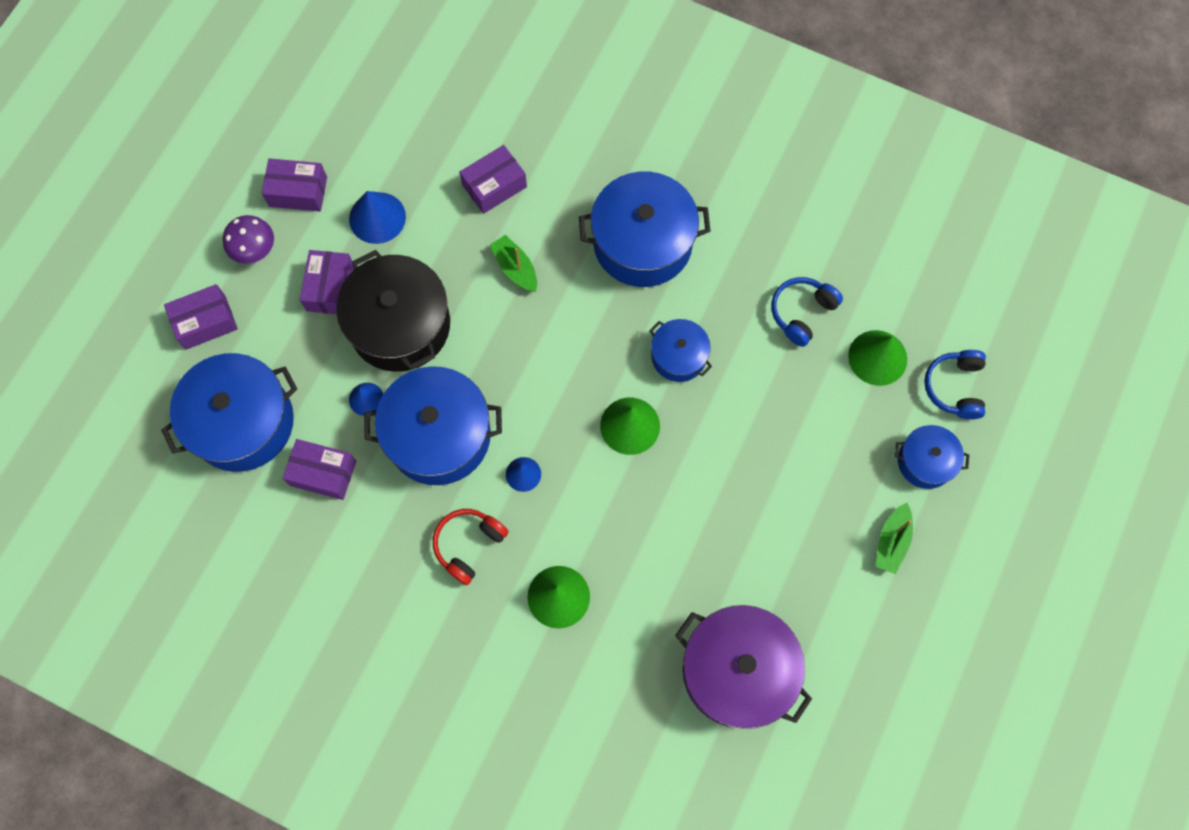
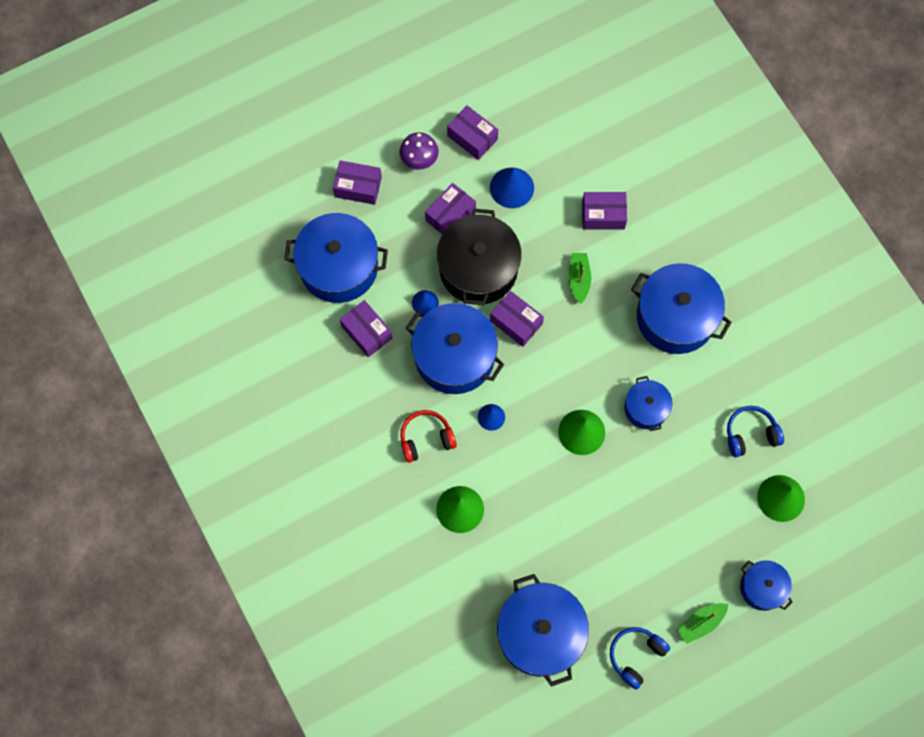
camera: 35 degrees right, 0 degrees up
purple pot [675,605,812,729] -> blue pot [497,574,589,687]
blue headphones [924,350,986,420] -> blue headphones moved to [610,627,670,689]
none -> purple box [490,291,544,347]

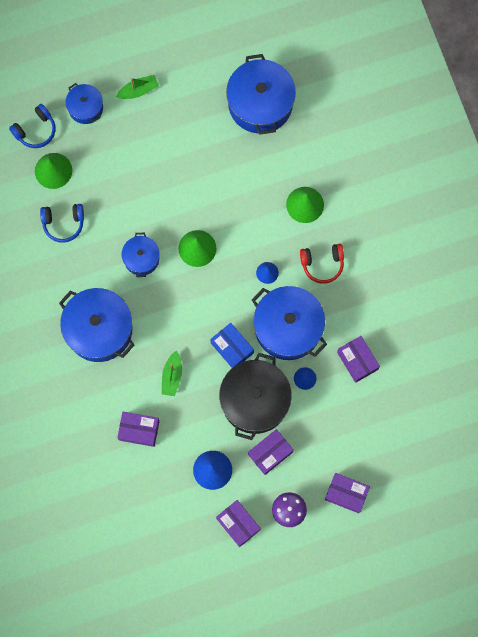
camera: 170 degrees left, 5 degrees up
blue pot [284,213,388,303] -> none
purple box [490,291,544,347] -> blue box [210,323,254,368]
blue headphones [610,627,670,689] -> blue headphones moved to [9,104,55,148]

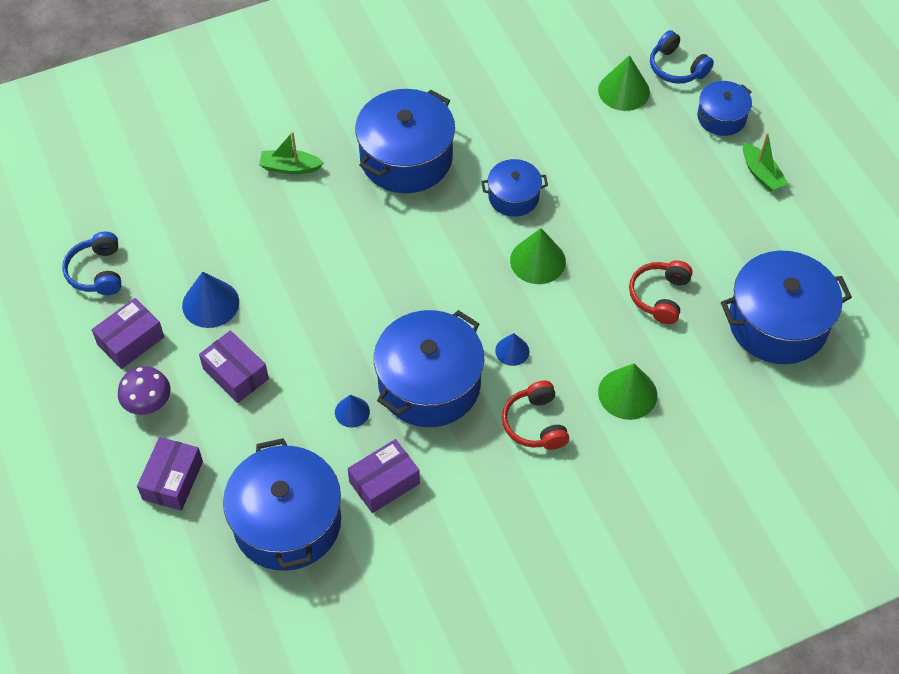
camera: 85 degrees right, 20 degrees down
blue headphones [40,204,84,243] -> blue headphones moved to [62,232,121,295]
purple box [117,412,160,447] -> none
green boat [162,350,182,396] -> green boat moved to [259,132,324,174]
blue box [210,323,254,368] -> none
black pot [219,353,292,440] -> none
none -> blue pot [223,438,341,571]
none -> red headphones [629,260,693,324]

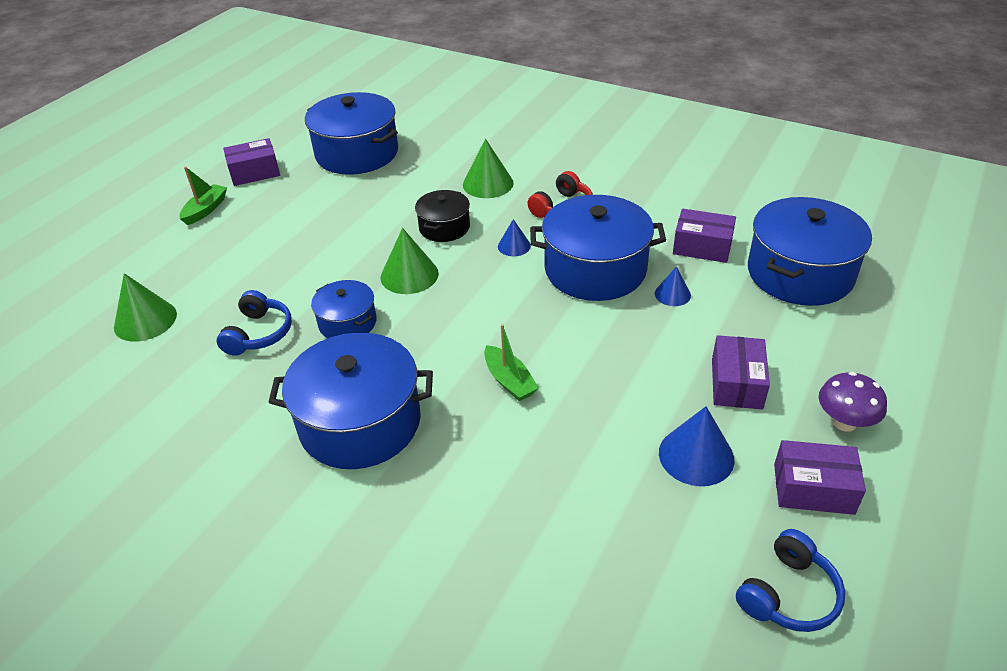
camera: 125 degrees left, 15 degrees down
purple box [137,437,203,511] -> purple box moved to [223,138,280,186]
green boat [259,132,324,174] -> green boat moved to [484,324,539,401]
red headphones [629,260,693,324] -> none
blue headphones [650,30,714,84] -> blue headphones moved to [217,290,292,356]
blue pot [697,81,752,136] -> none
none -> black pot [415,190,470,242]

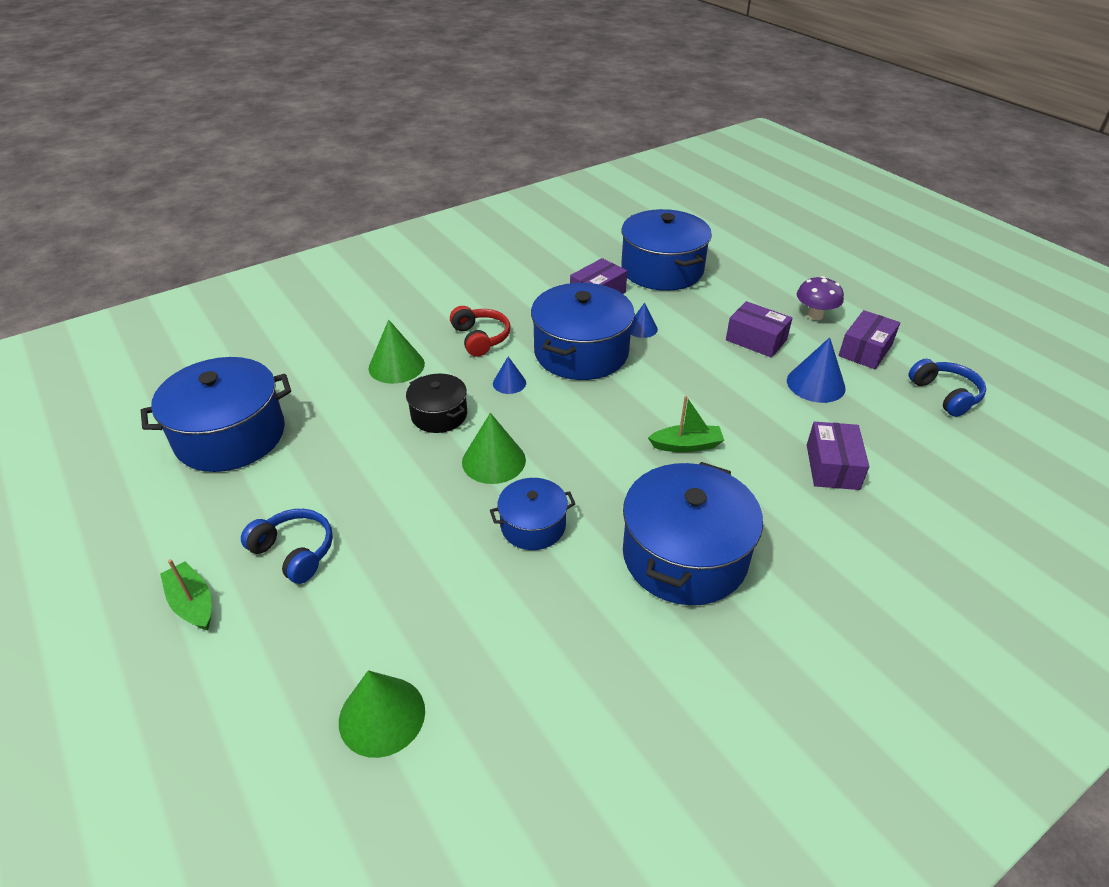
camera: 65 degrees left, 0 degrees up
blue headphones [217,290,292,356] -> blue headphones moved to [241,509,333,584]
purple box [223,138,280,186] -> purple box moved to [807,422,869,490]

